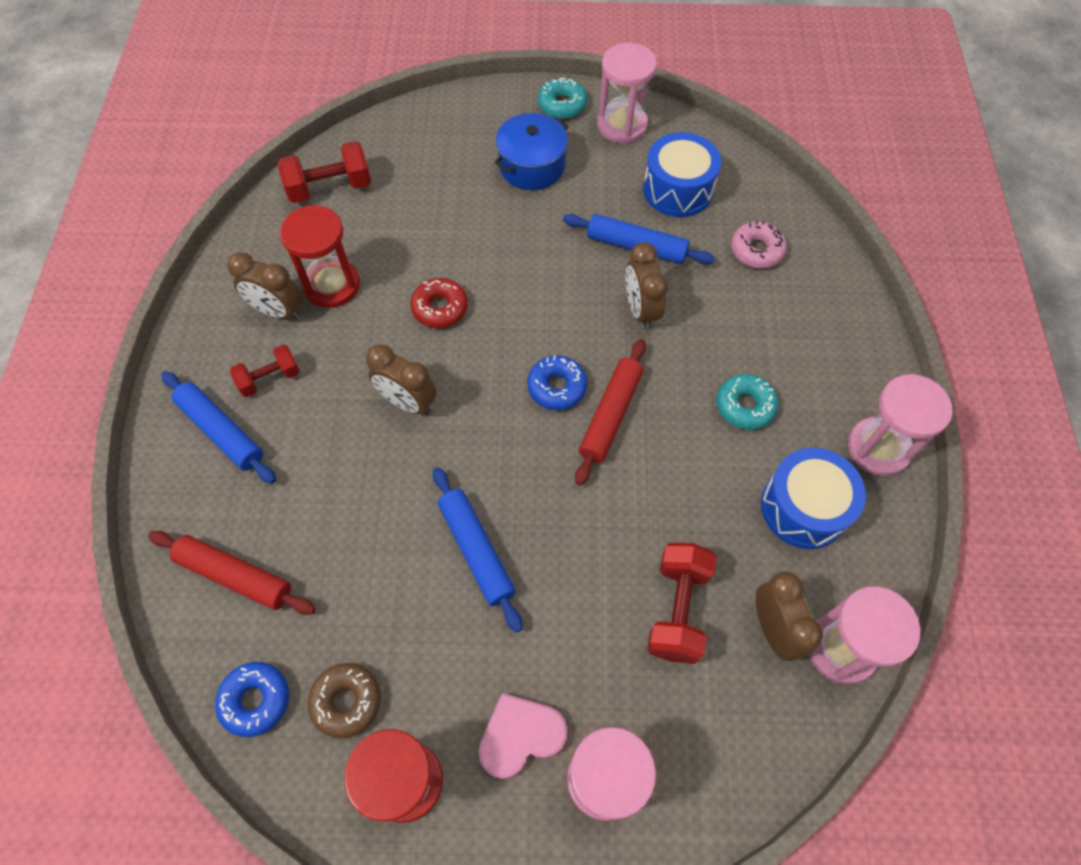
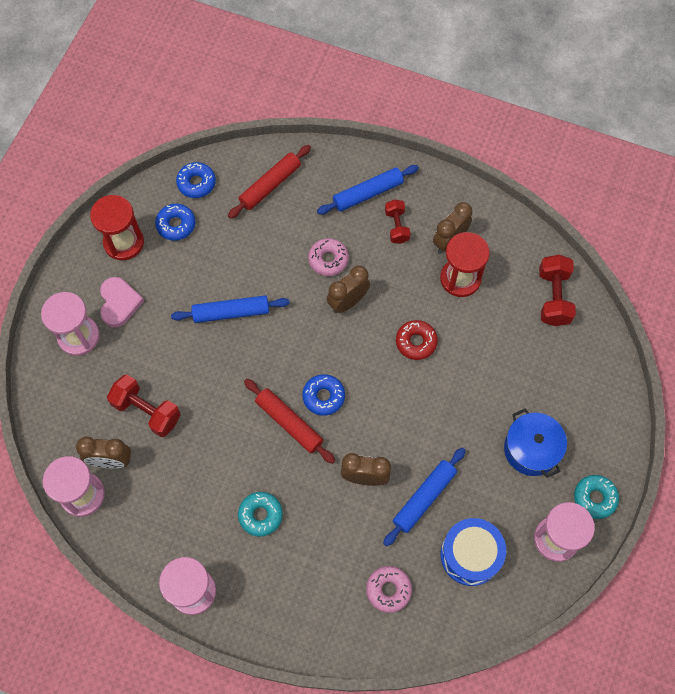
camera: 110 degrees right, 5 degrees up
brown donut [308,663,381,738] -> blue donut [155,204,195,241]
blue drum [761,448,866,549] -> none
none -> pink donut [308,238,349,276]

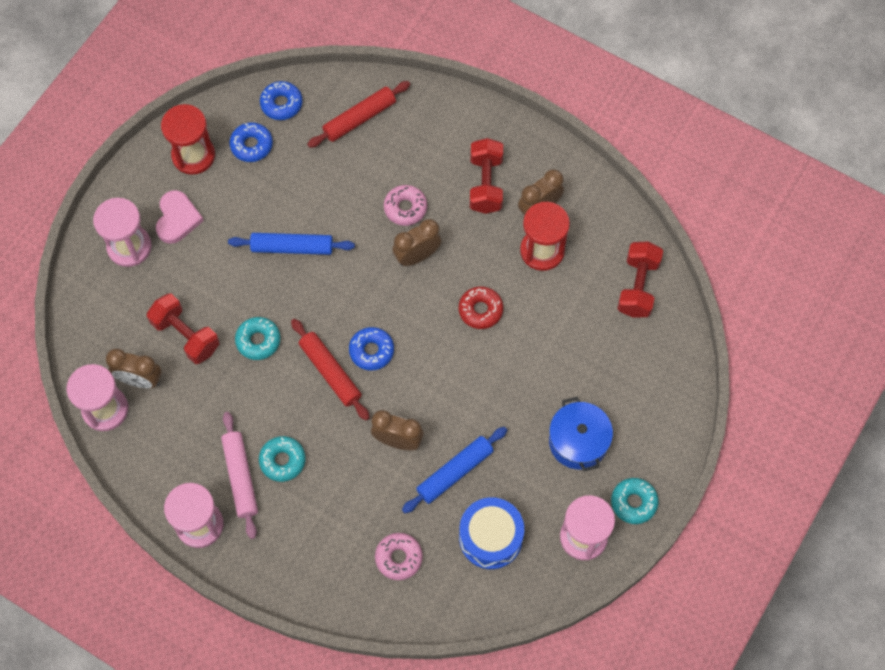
camera: 10 degrees right, 0 degrees up
blue rolling pin [317,165,419,214] -> none
red dumbbell [385,199,410,244] -> red dumbbell [470,138,503,214], size x1.55
none -> pink rolling pin [221,412,258,539]
none -> turquoise donut [235,317,280,360]

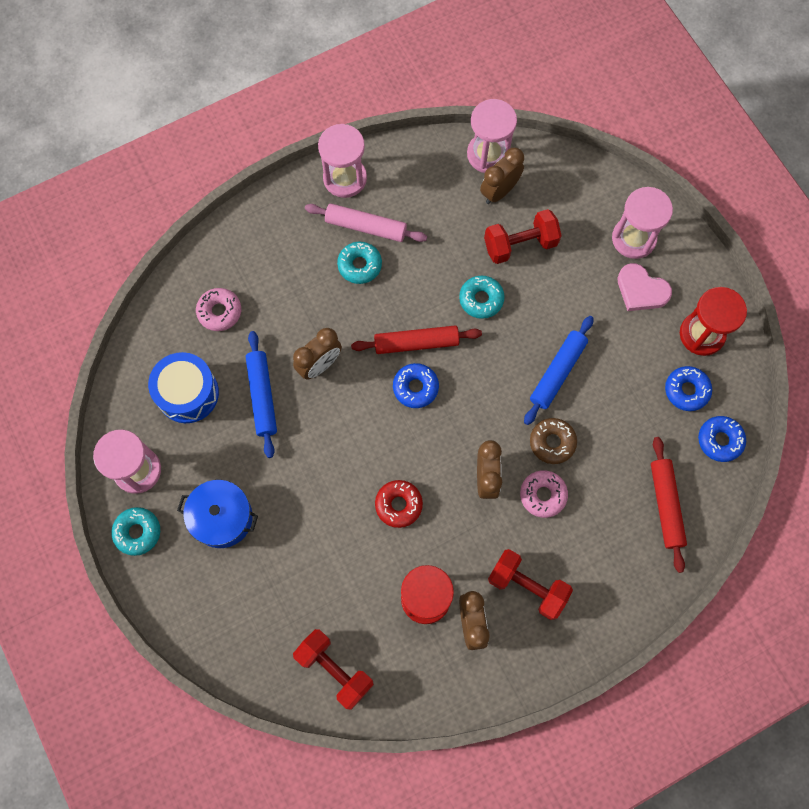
camera: 120 degrees right, 5 degrees up
none -> brown donut [530,418,577,464]

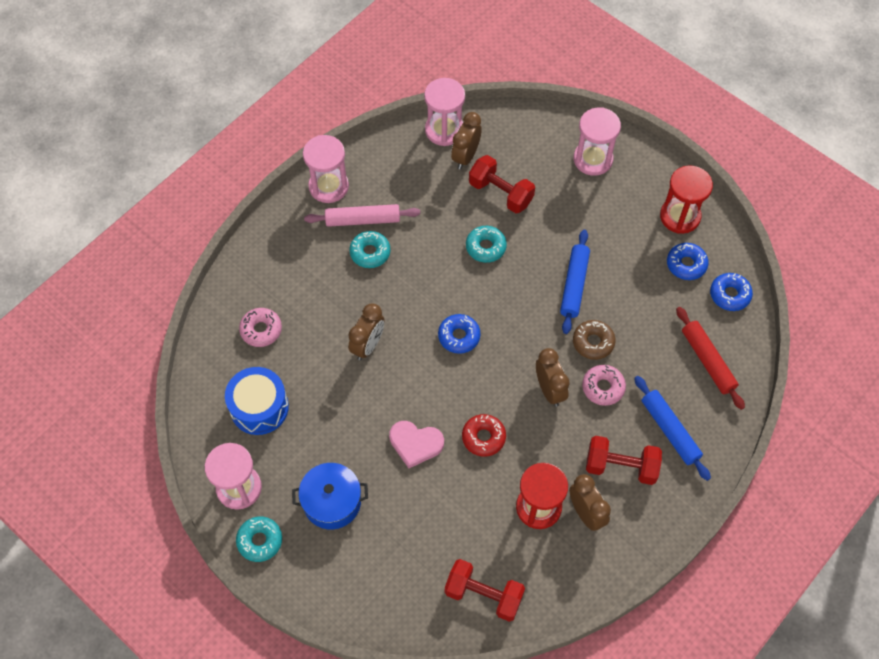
camera: 20 degrees left, 10 degrees down
blue rolling pin [246,331,277,458] -> blue rolling pin moved to [634,376,711,481]
red rolling pin [351,326,482,354] -> none
red dumbbell [484,209,562,264] -> red dumbbell turned 75 degrees clockwise [469,155,535,213]
pink heart [617,263,672,311] -> pink heart moved to [389,421,444,468]

